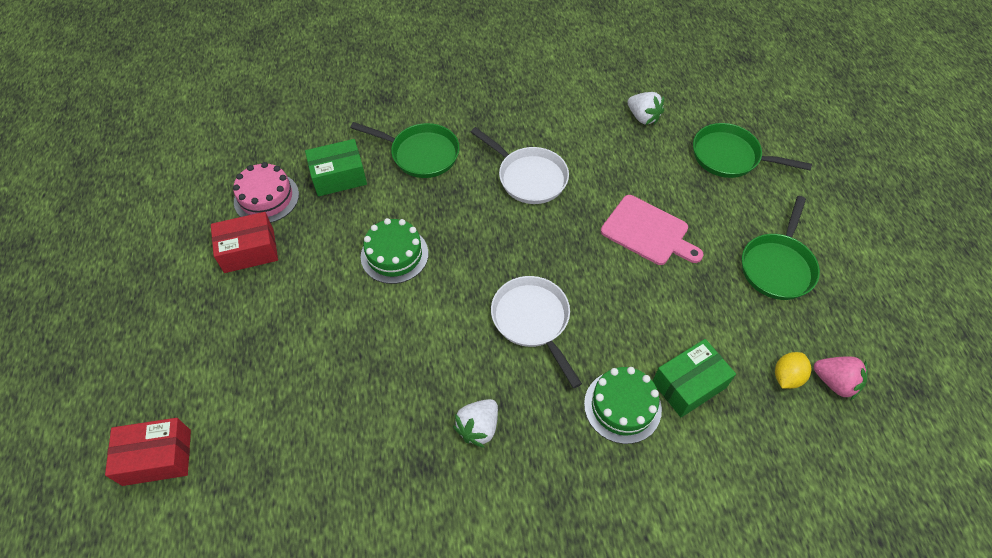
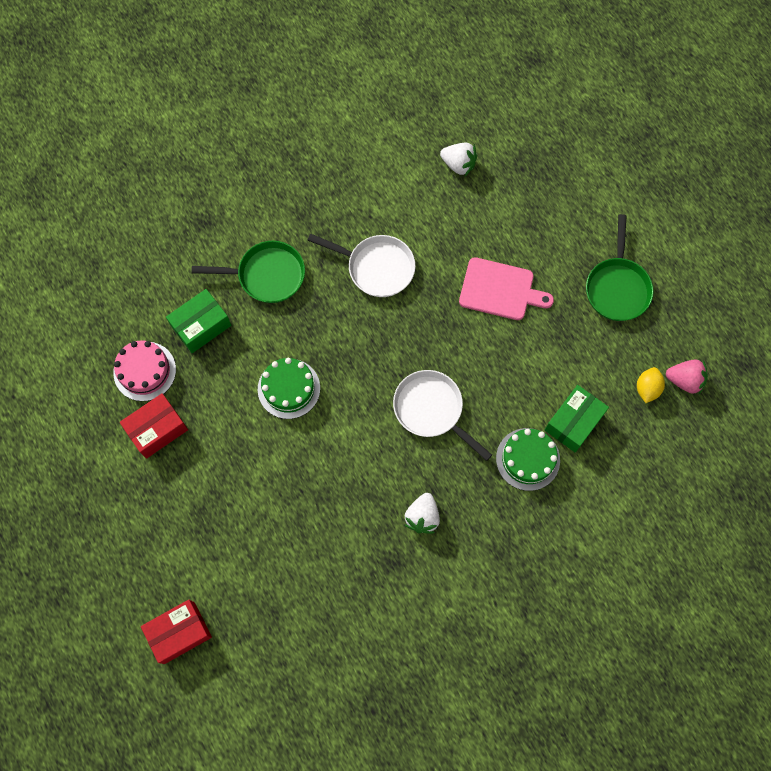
camera: 20 degrees left, 15 degrees up
green pan [693,123,812,178] -> none

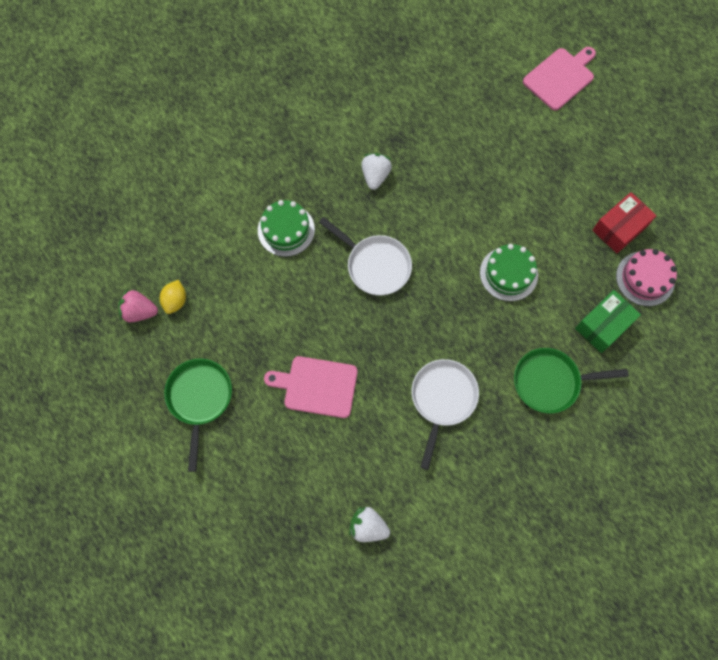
camera: 175 degrees right, 0 degrees up
red box [141,600,212,664] -> pink cutting board [523,47,596,110]
white pan [307,234,415,297] -> white pan turned 90 degrees clockwise [412,359,479,470]
green box [545,385,609,452] -> none

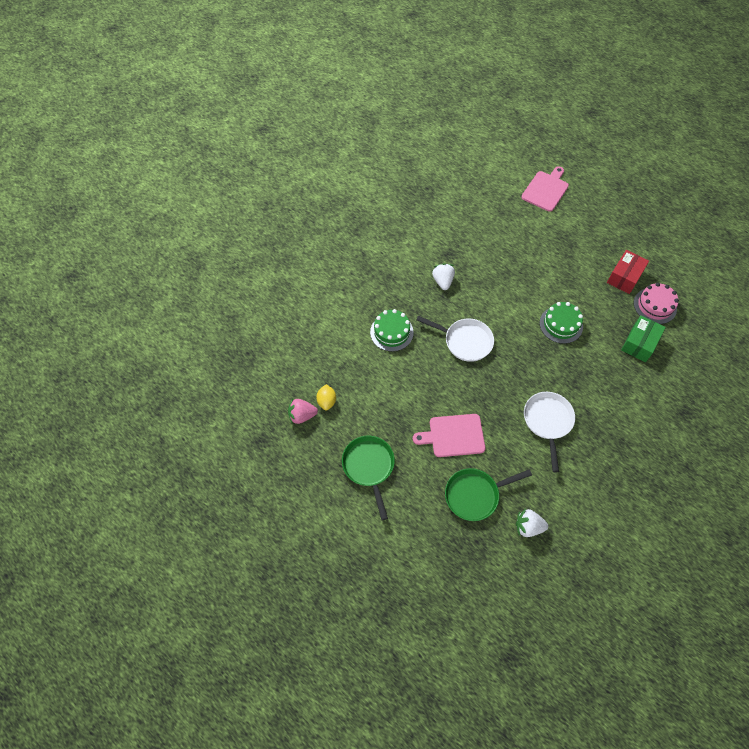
camera: 15 degrees left, 10 degrees down
green pan [514,348,629,413] -> green pan moved to [445,468,532,521]

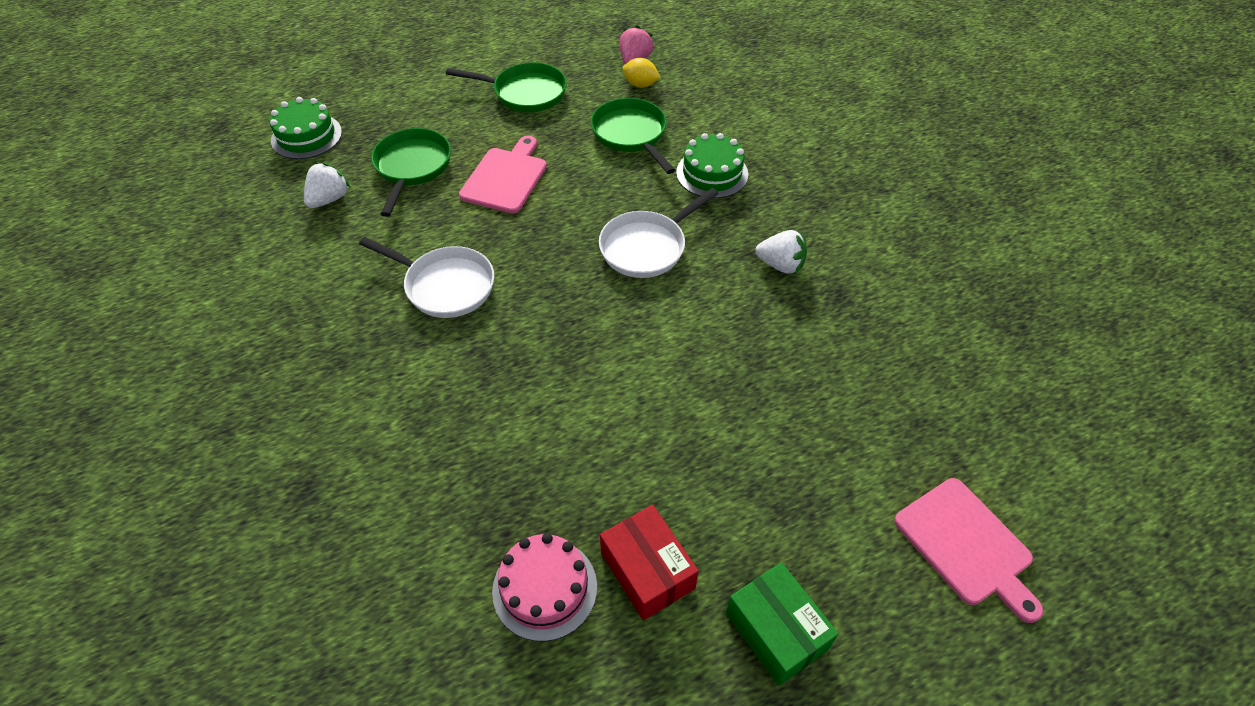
camera: 115 degrees right, 10 degrees down
green cake [540,302,583,344] -> green cake moved to [270,97,342,159]
green box [621,315,666,362] -> green box moved to [726,562,839,686]
none -> green pan [591,98,675,174]

